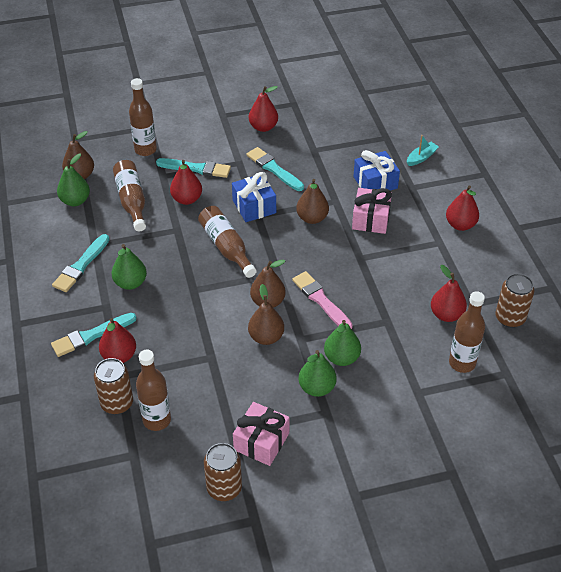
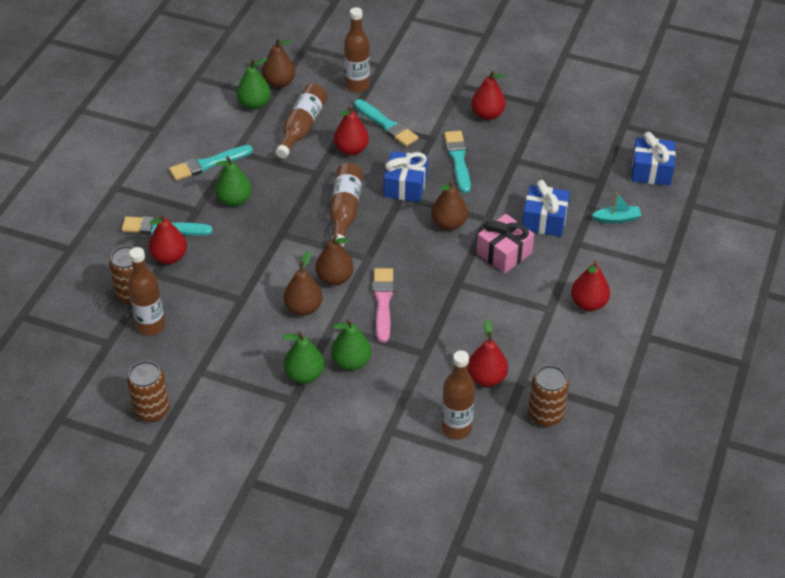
camera: 35 degrees right, 0 degrees up
pink gift [233,402,290,466] -> none
none -> blue gift [631,132,676,186]

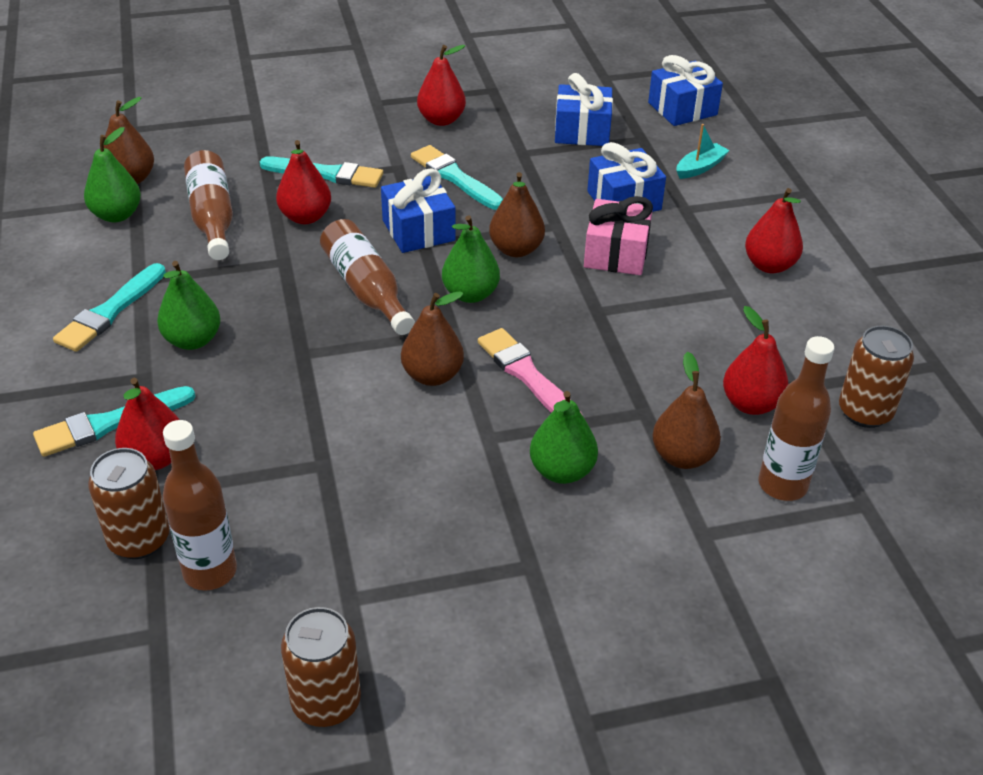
camera: 35 degrees left, 5 degrees down
green pear [282,331,325,384] -> green pear moved to [442,215,500,303]
brown pear [284,251,323,316] -> brown pear moved to [652,351,721,469]
brown bottle [344,7,370,92] -> none
none -> blue gift [555,73,613,146]

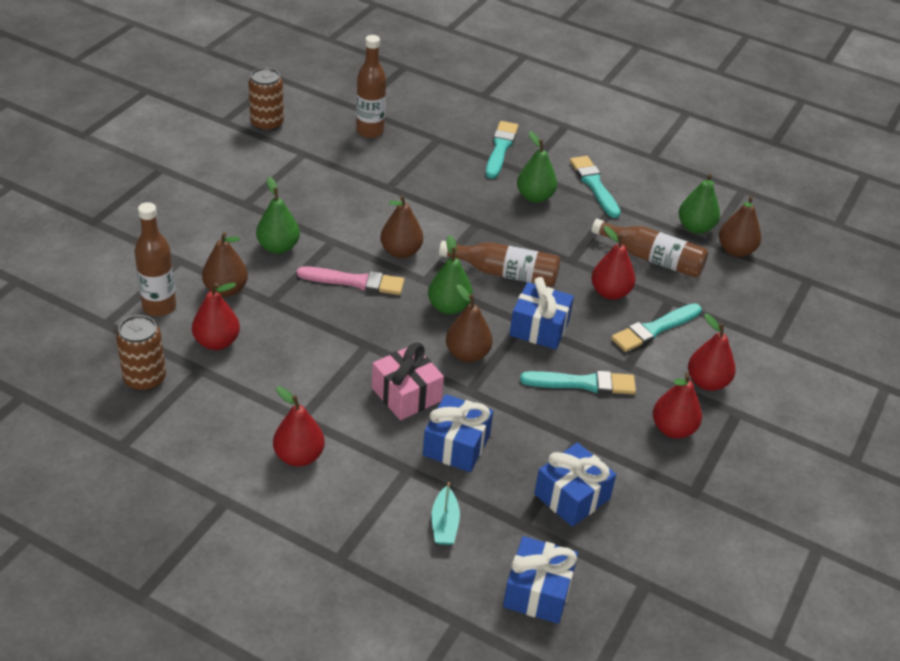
camera: 130 degrees right, 0 degrees up
brown can [88,448,169,559] -> none
red pear [115,378,180,470] -> red pear moved to [688,314,736,391]

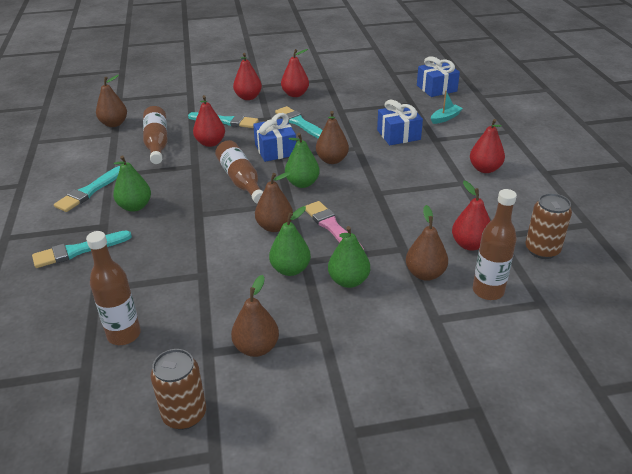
camera: 125 degrees left, 5 degrees down
pink gift [372,343,444,420] -> none
blue gift [534,443,616,527] -> none
green pear [679,173,720,234] -> green pear moved to [269,206,311,276]
none -> brown pear [231,275,279,357]

